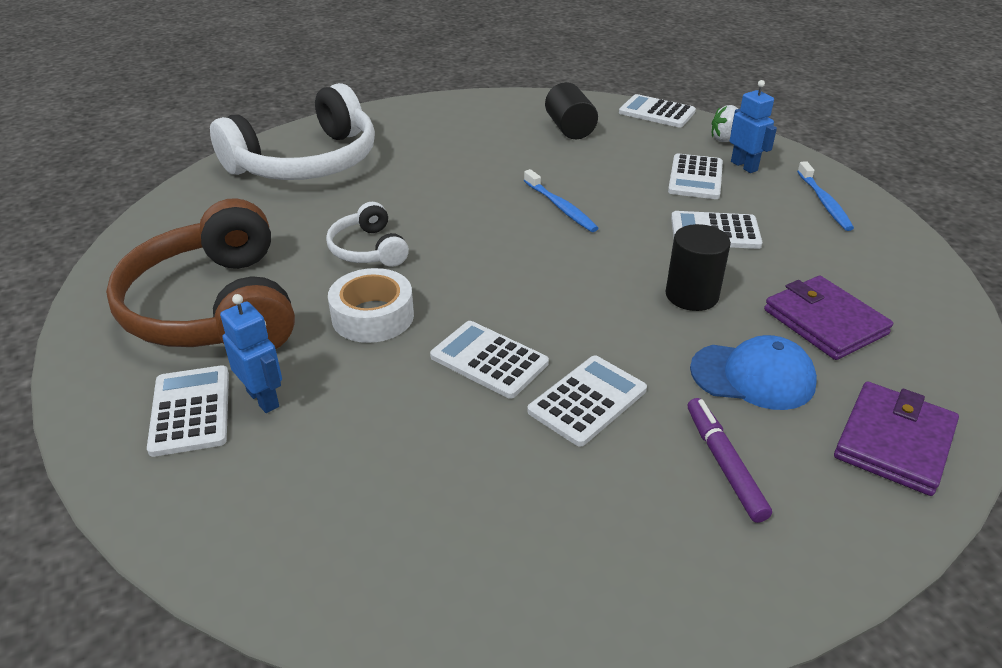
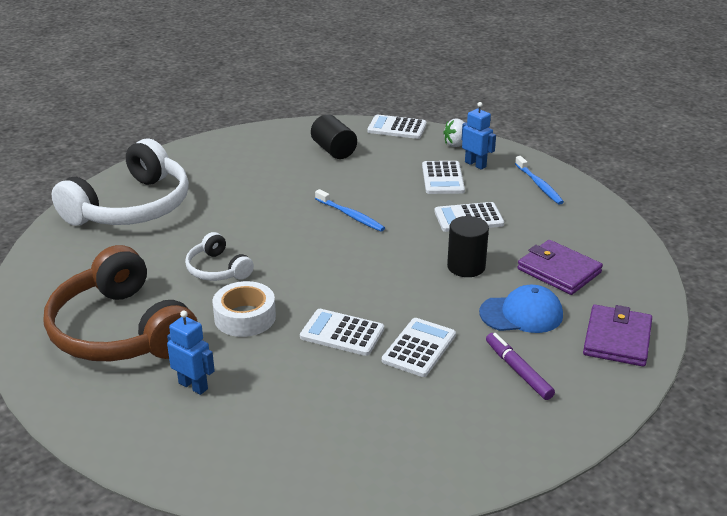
camera: 15 degrees left, 5 degrees down
white calculator [147,365,229,457] -> none

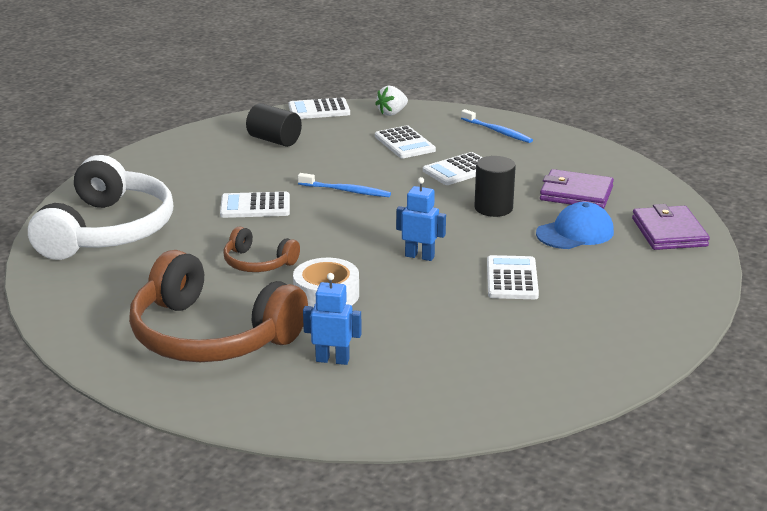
camera: 25 degrees left, 5 degrees down
white headphones [185,232,254,281] -> brown headphones [223,227,300,272]
white calculator [300,309,384,356] -> white calculator moved to [220,192,290,218]
blue robot [461,102,496,170] -> blue robot moved to [396,177,446,261]
purple marker [486,333,555,400] -> none

